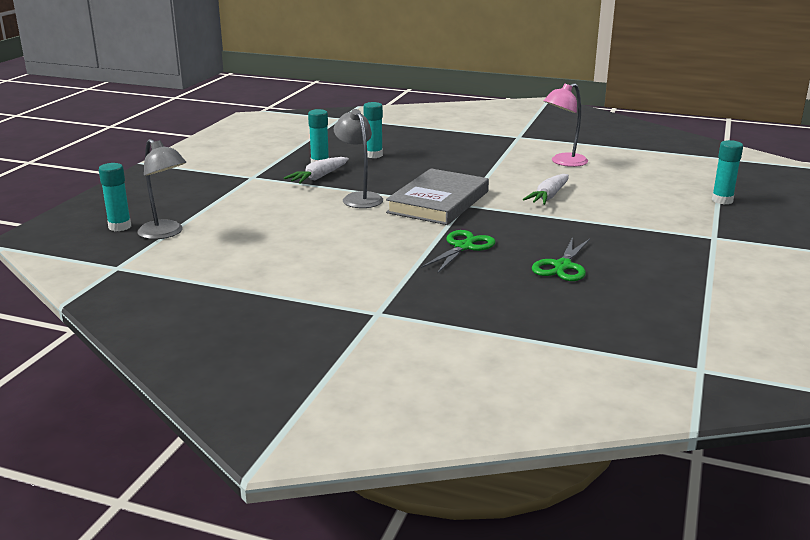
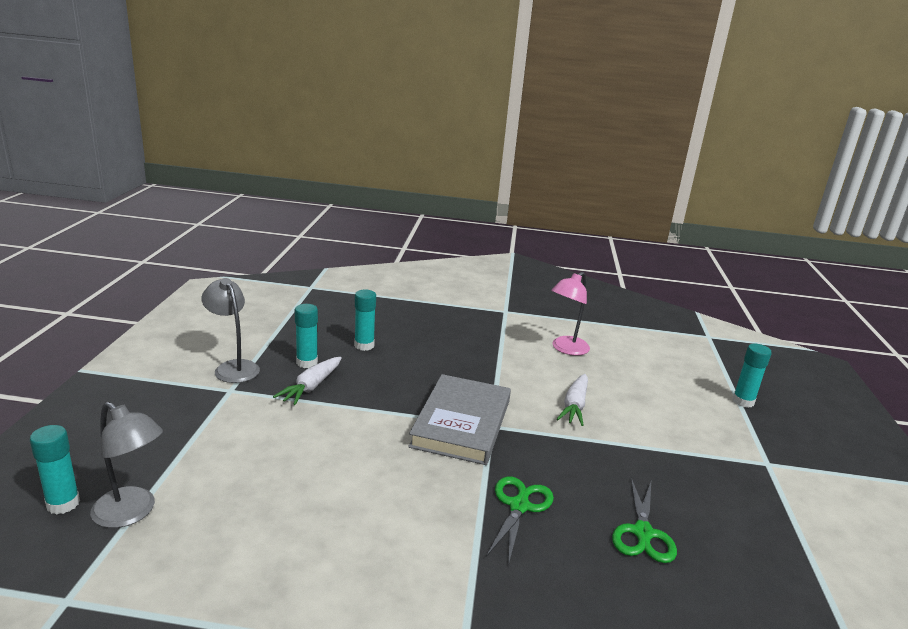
camera: 15 degrees left, 0 degrees up
grey lamp [334,109,383,208] -> grey lamp moved to [201,278,260,383]

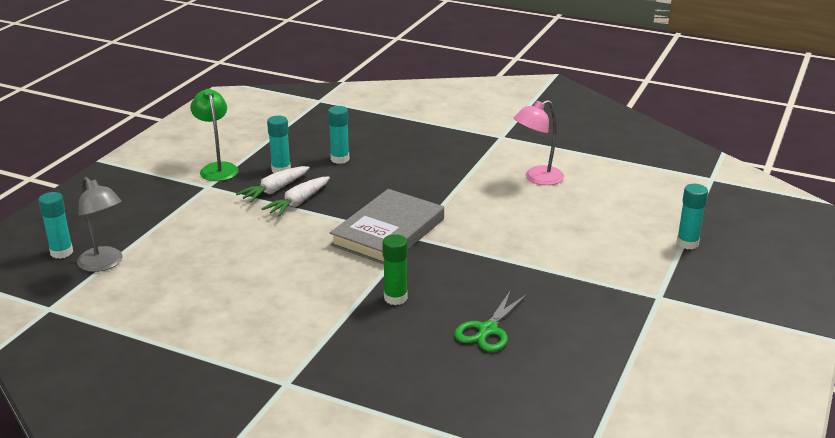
camera: 20 degrees right, 5 degrees up
grey lamp [201,278,260,383] -> green lamp [190,89,239,181]
green scissors [486,476,554,566] -> green glue stick [382,234,408,305]
white carrot [557,374,588,426] -> white carrot moved to [262,176,330,217]

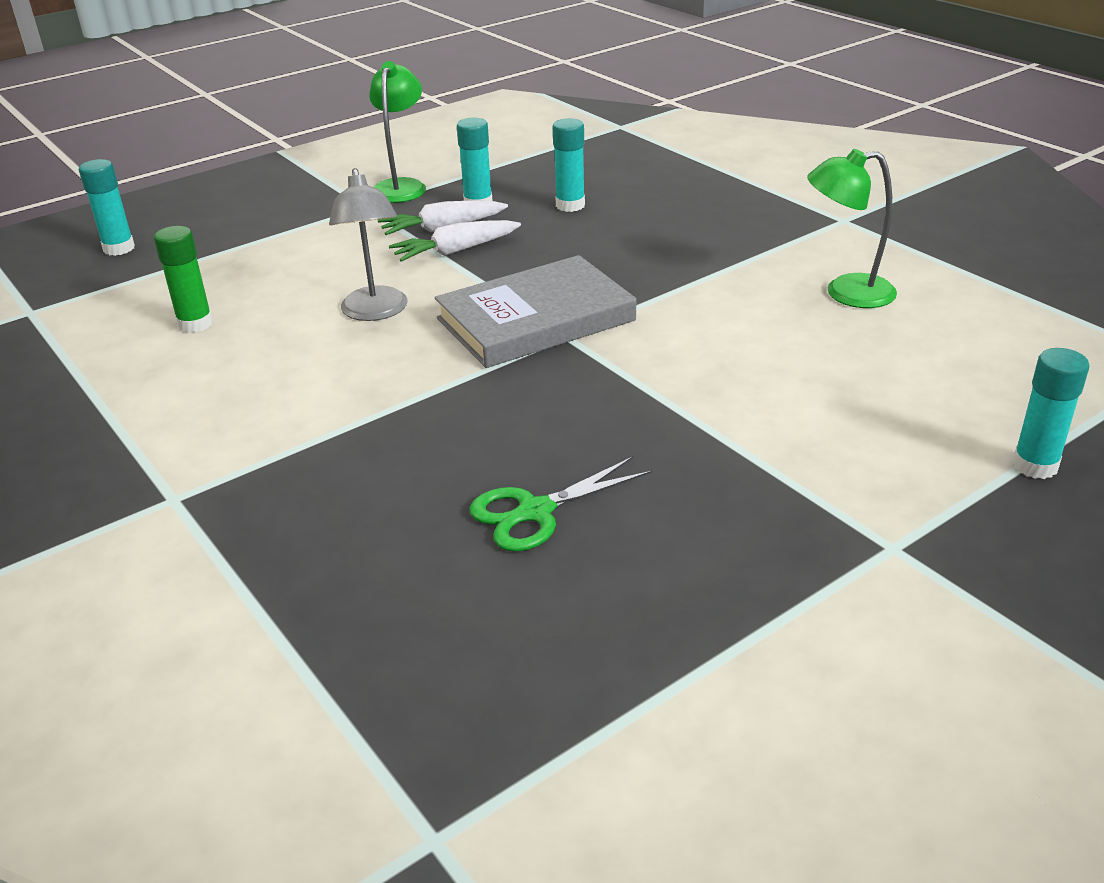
camera: 30 degrees right, 5 degrees up
grey lamp [77,177,123,272] -> grey lamp moved to [329,168,407,321]
green glue stick [382,234,408,305] -> green glue stick moved to [154,226,213,333]
pink lamp [514,100,564,185] -> green lamp [807,149,897,308]

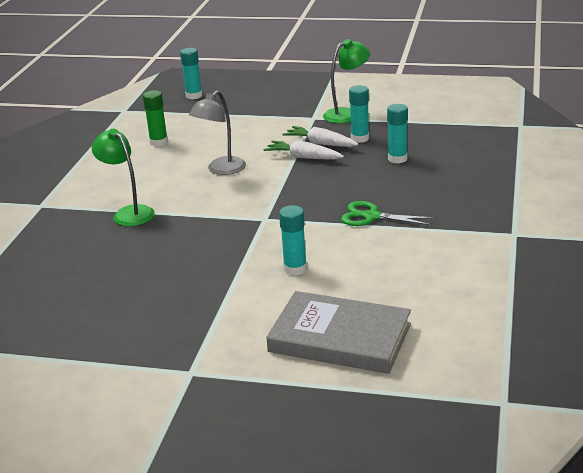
camera: 50 degrees right, 5 degrees down
grey book [435,255,636,368] -> grey book moved to [266,291,411,374]
green scissors [470,457,652,552] -> green scissors moved to [341,201,436,226]
green lamp [807,149,897,308] -> green lamp moved to [92,129,155,226]
turquoise glue stick [1012,348,1089,479] -> turquoise glue stick moved to [279,205,307,276]

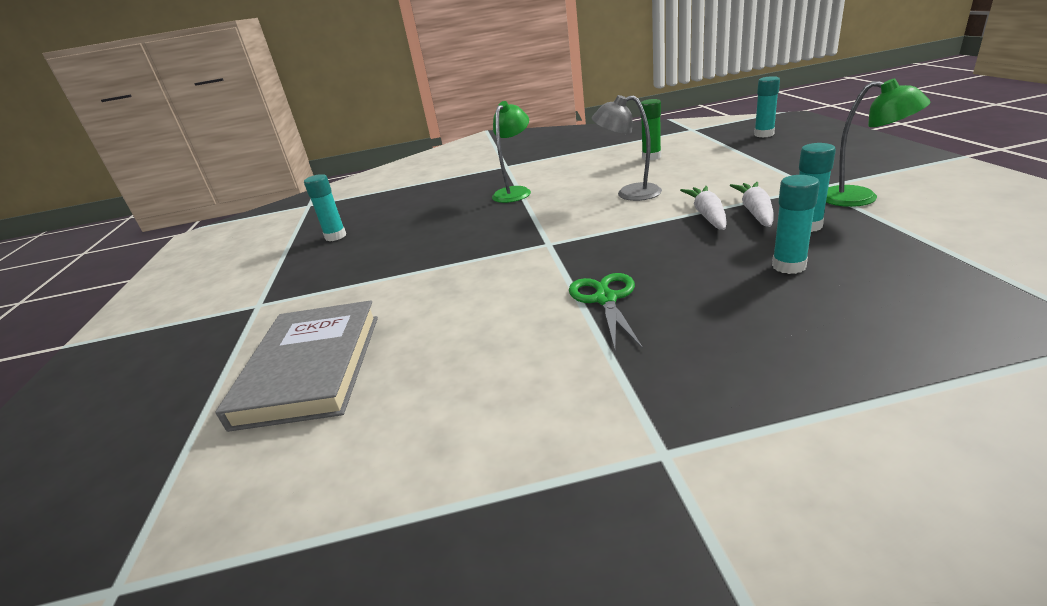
camera: 70 degrees right, 0 degrees up
turquoise glue stick [279,205,307,276] -> turquoise glue stick moved to [304,174,346,241]

